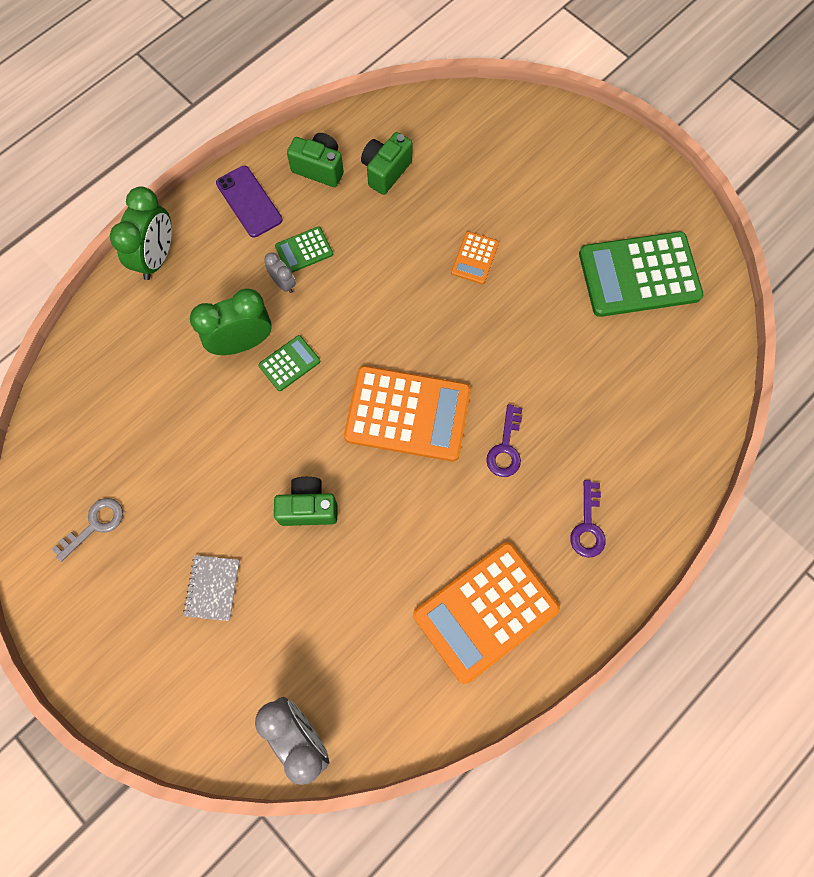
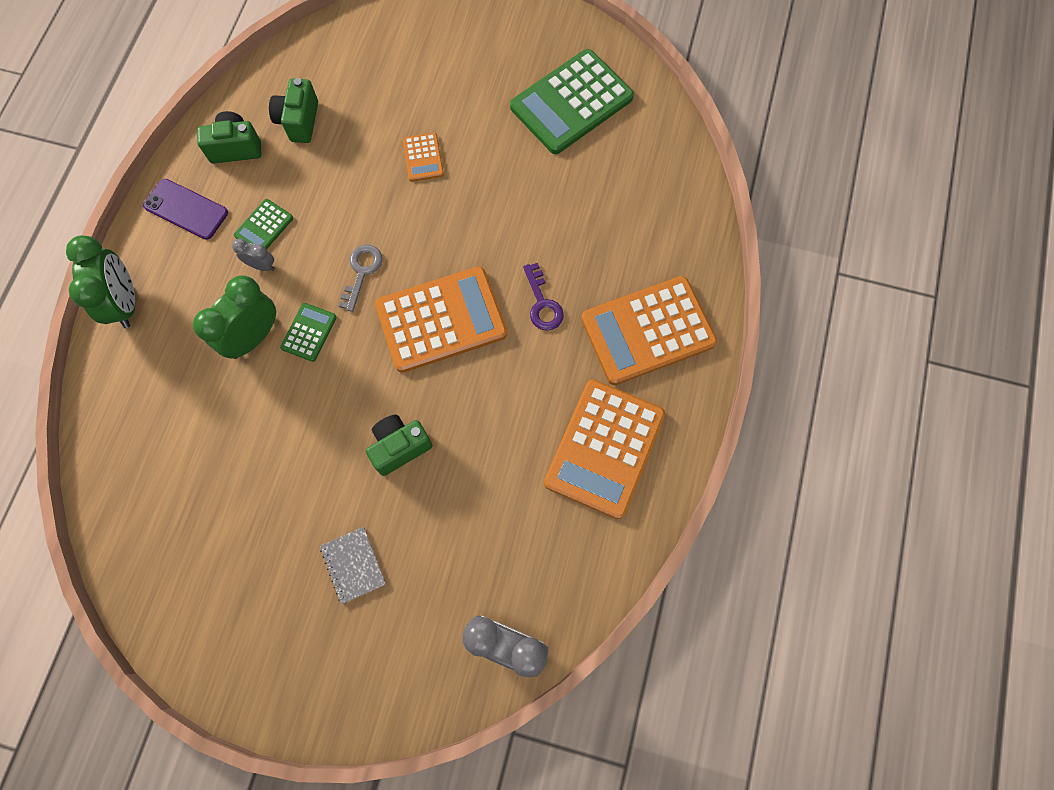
camera: 30 degrees left, 0 degrees up
grey key [52,498,123,562] -> grey key moved to [339,245,383,312]
purple key [570,480,606,558] -> orange calculator [581,276,717,385]

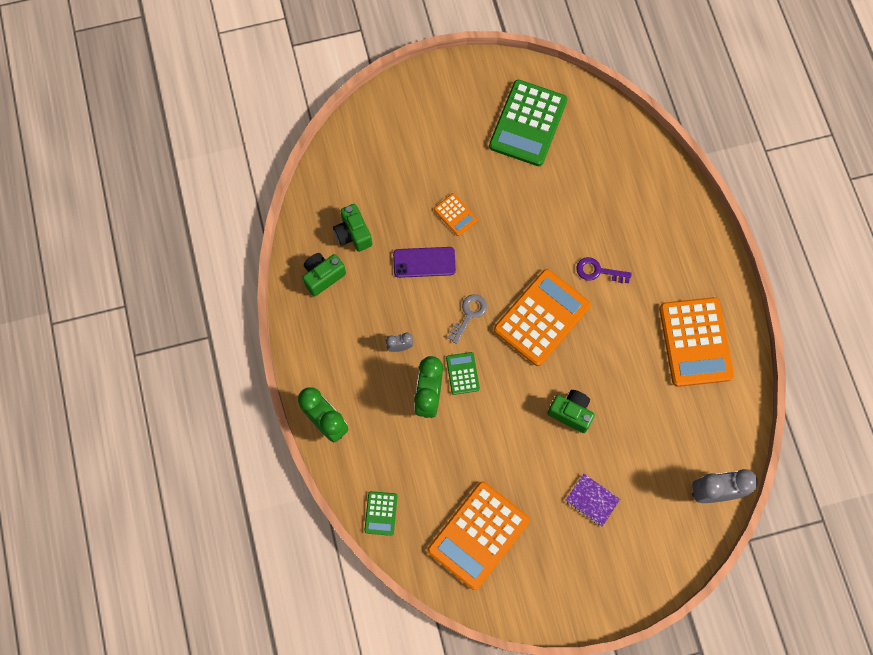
camera: 30 degrees left, 0 degrees up
purple phone [143,179,228,240] -> purple phone moved to [393,247,456,278]
green calculator [234,199,293,249] -> green calculator moved to [364,491,397,536]
grey notebook [320,527,386,604] -> purple notebook [565,474,621,527]
grey key [339,245,383,312] -> grey key turned 45 degrees clockwise [447,294,487,344]
green camera [366,415,432,476] -> green camera turned 90 degrees clockwise [547,390,595,433]
purple key [523,263,564,331] -> purple key turned 150 degrees clockwise [576,257,632,283]
orange calculator [581,276,717,385] -> orange calculator moved to [427,481,530,590]

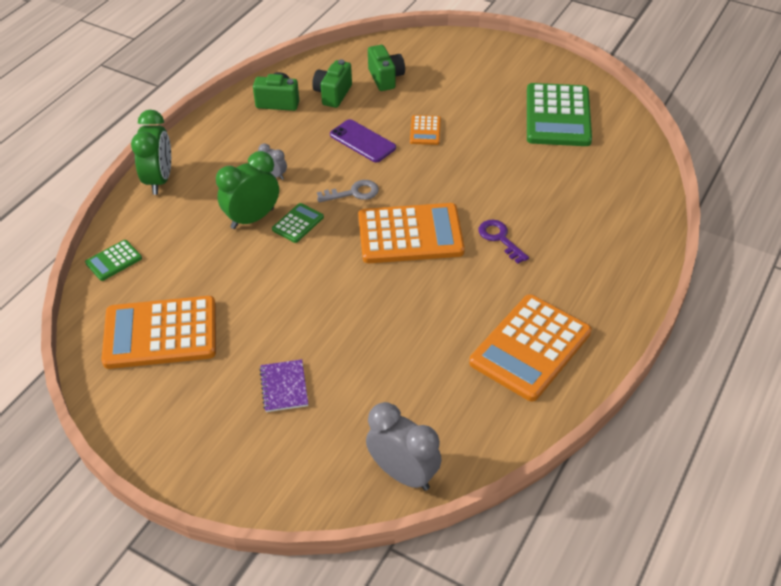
camera: 45 degrees right, 25 degrees down
green calculator [489,80,567,166] -> green calculator turned 60 degrees counterclockwise [527,83,592,146]
green camera [547,390,595,433] -> green camera moved to [368,45,405,91]

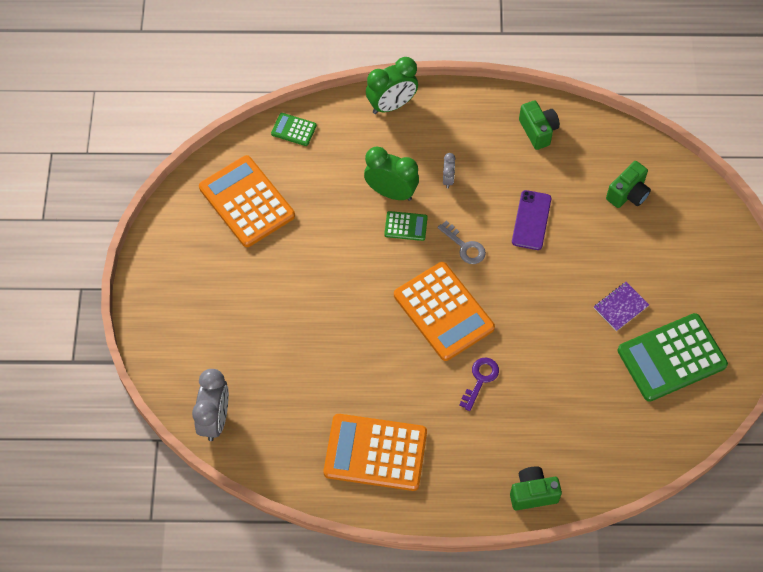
camera: 60 degrees right, 15 degrees up
purple notebook [259,359,308,412] -> purple notebook moved to [594,282,649,331]
green camera [312,59,352,108] -> green camera moved to [510,466,562,511]
orange calculator [410,115,441,145] -> none

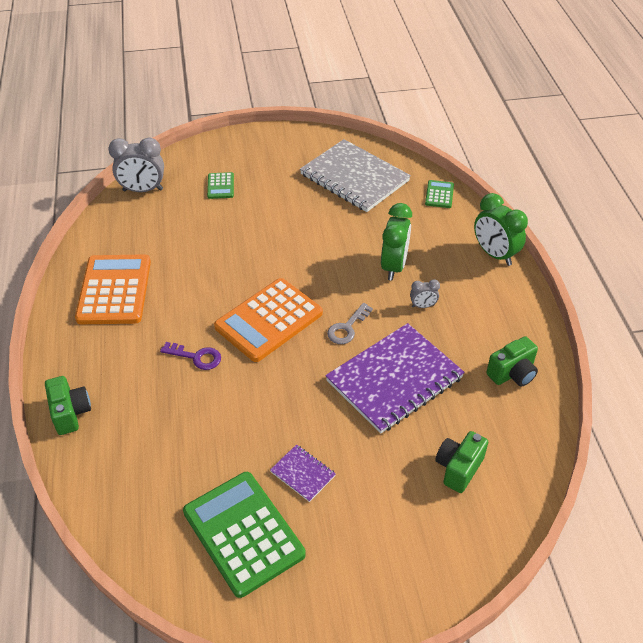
camera: 80 degrees right, 15 degrees down
orange calculator [199,155,295,247] -> grey notebook [300,139,411,212]
green calculator [384,211,428,241] -> green calculator moved to [207,172,234,199]
purple phone [512,190,551,250] -> purple notebook [325,323,465,434]
green camera [606,161,651,208] -> green camera turned 90 degrees clockwise [435,431,488,493]

